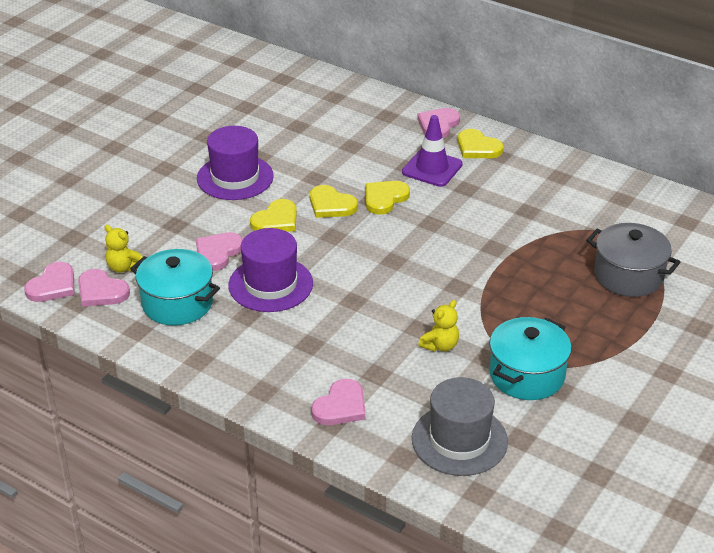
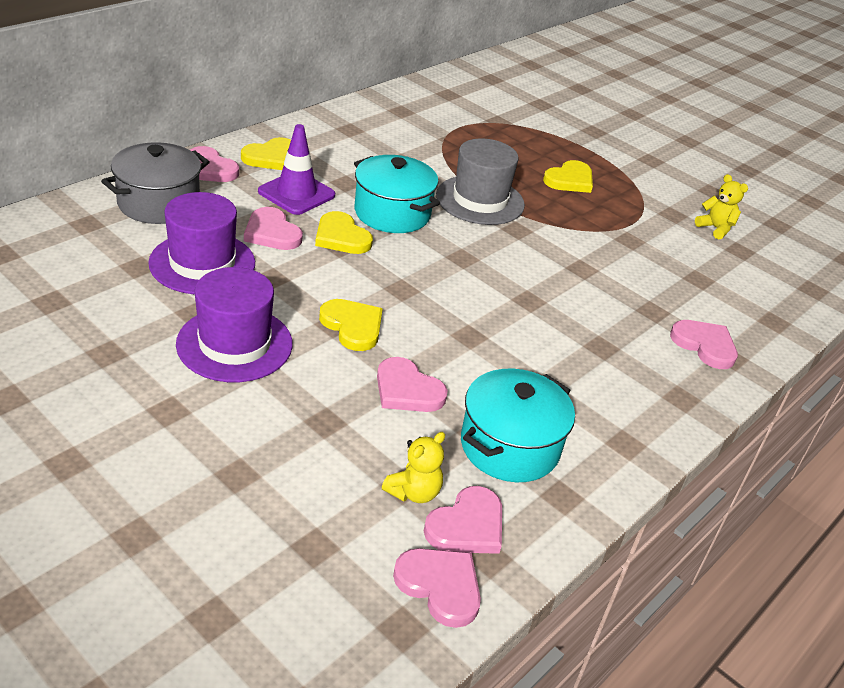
camera: 85 degrees left, 0 degrees up
purple hat [228,228,313,312] -> purple hat moved to [148,192,255,294]
yellow heart [310,185,358,218] -> yellow heart moved to [543,160,593,193]
grey hat [412,377,508,476] -> grey hat moved to [436,139,525,225]
yellow teddy bear [418,300,459,352] -> yellow teddy bear moved to [695,174,748,239]
turquoise pot [489,317,572,400] -> turquoise pot moved to [354,155,440,233]
grey pot [586,223,680,297] -> grey pot moved to [101,142,210,224]
none -> pink heart [244,207,303,250]

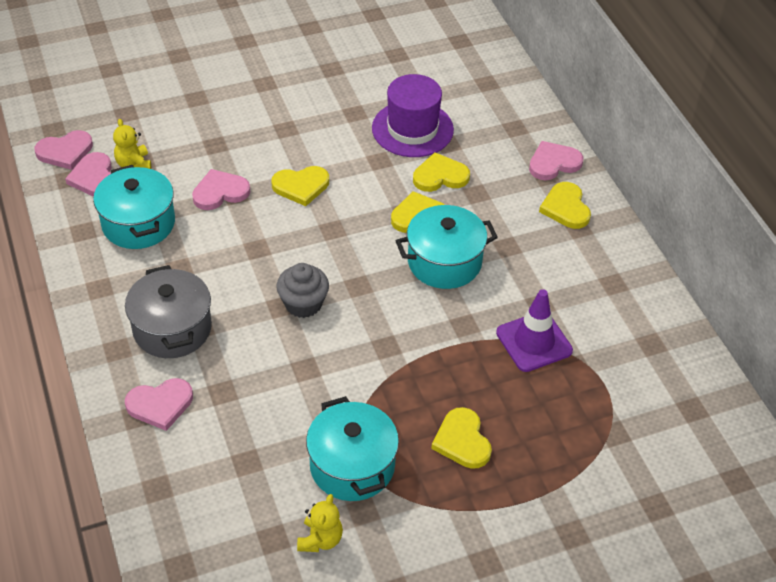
camera: 120 degrees right, 10 degrees up
grey pot [101,142,210,224] -> grey pot moved to [125,265,212,358]
purple hat [176,267,293,382] -> none
pink heart [244,207,303,250] -> yellow heart [413,152,470,192]
purple traffic cone [258,124,335,215] -> purple traffic cone moved to [496,289,573,372]
grey hat [436,139,525,225] -> none
yellow teddy bear [695,174,748,239] -> yellow teddy bear turned 60 degrees counterclockwise [297,494,343,552]
none -> grey cupcake [276,263,329,318]
none -> turquoise pot [306,396,399,501]

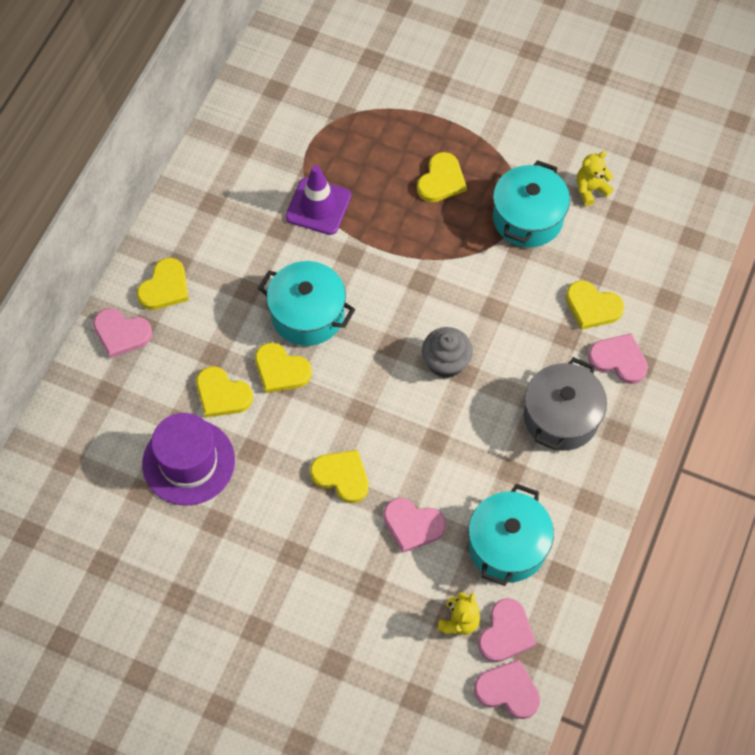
camera: 135 degrees left, 15 degrees up
none -> yellow heart [566,280,624,330]

